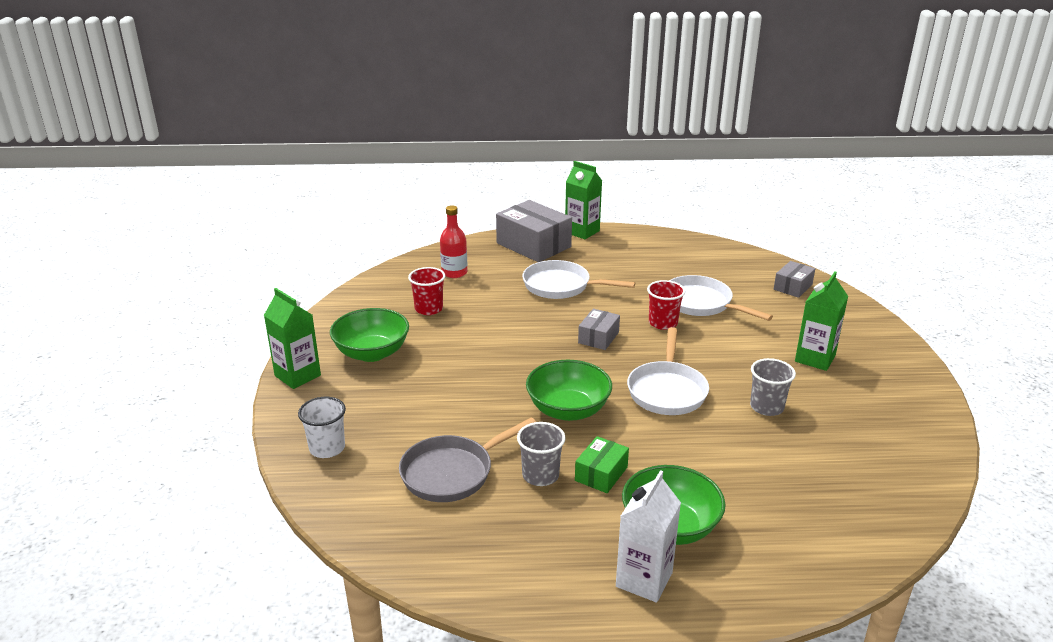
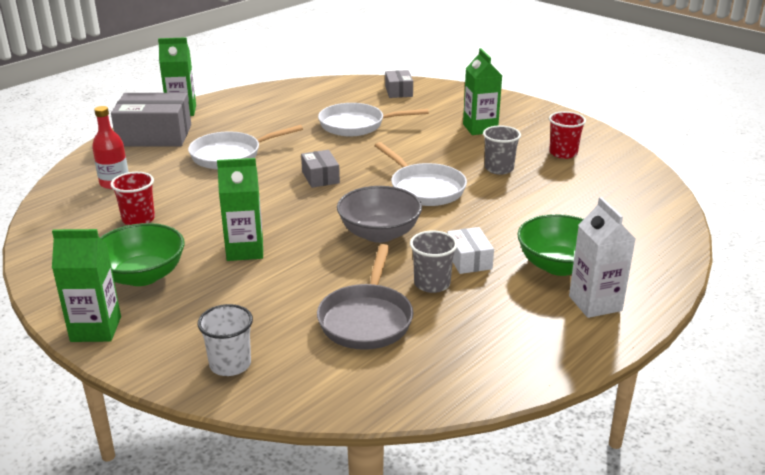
camera: 45 degrees left, 0 degrees up
green bowl [526,360,612,421] -> grey bowl [337,186,422,243]
green box [575,436,629,493] -> white box [447,227,494,274]
red cup [647,280,685,330] -> red cup moved to [549,111,586,159]
none -> green carton [217,158,263,261]

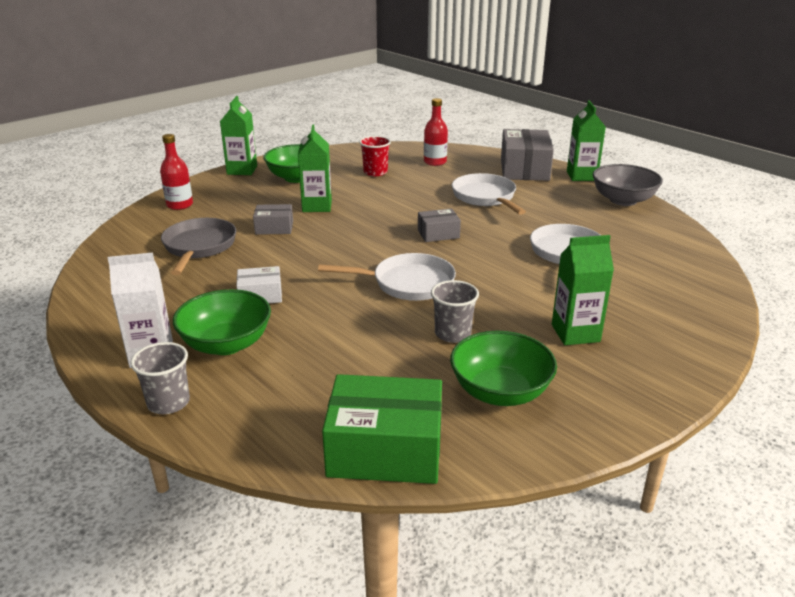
camera: 95 degrees right, 0 degrees up
white cup [198,304,253,376] -> red bottle [160,134,193,210]
grey pan [317,244,413,350] -> grey pan turned 75 degrees clockwise [161,218,236,275]
grey bowl [337,186,422,243] -> grey bowl moved to [593,164,663,206]
white pan [374,142,467,206] -> white pan turned 150 degrees counterclockwise [318,253,456,301]
grey box [385,70,413,98] -> grey box moved to [253,204,293,235]
grey cup [410,231,458,293] -> grey cup moved to [131,342,190,414]
red cup [549,111,586,159] -> green bowl [450,331,557,406]
none -> green box [322,374,442,484]

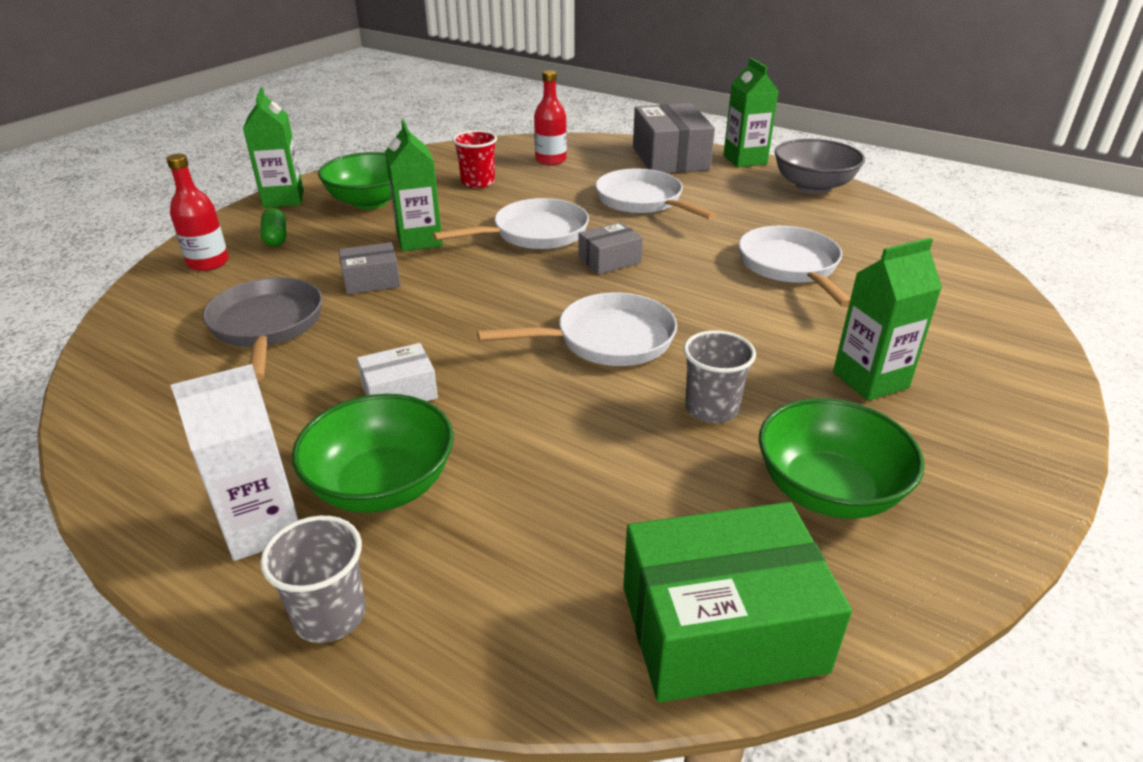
camera: 15 degrees left, 5 degrees up
none -> green capsule [261,208,286,247]
none -> white pan [433,198,589,249]

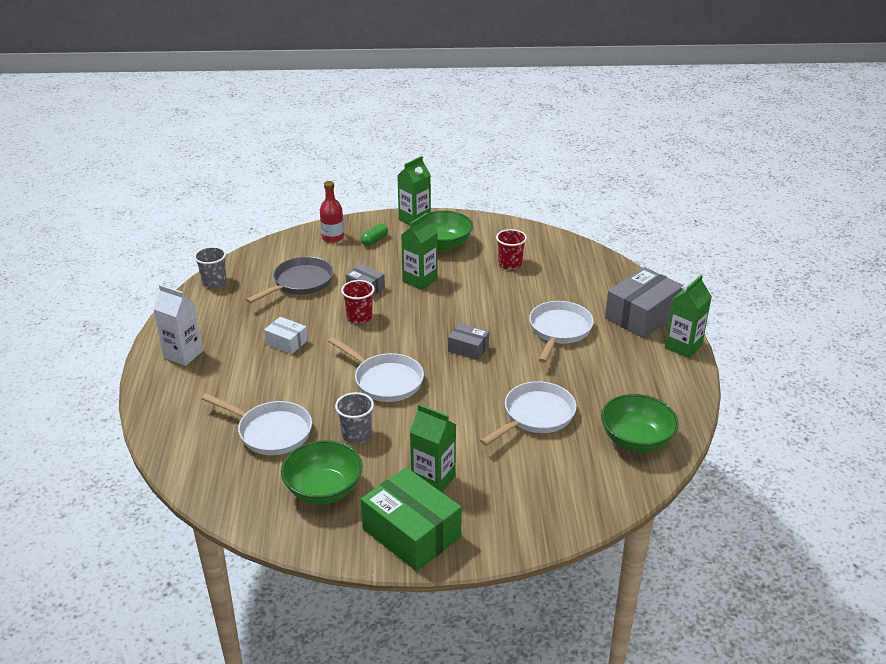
camera: 55 degrees right, 0 degrees up
grey cup [260,516,366,643] -> grey cup moved to [194,246,227,288]
green bowl [292,394,453,513] -> green bowl moved to [601,394,679,452]
white pan [433,198,589,249] -> white pan moved to [201,393,312,455]
red bottle [534,70,567,165] -> none
green box [623,502,852,703] -> green box moved to [361,467,462,571]
grey bowl [774,139,865,193] -> none
none -> red cup [341,280,375,324]

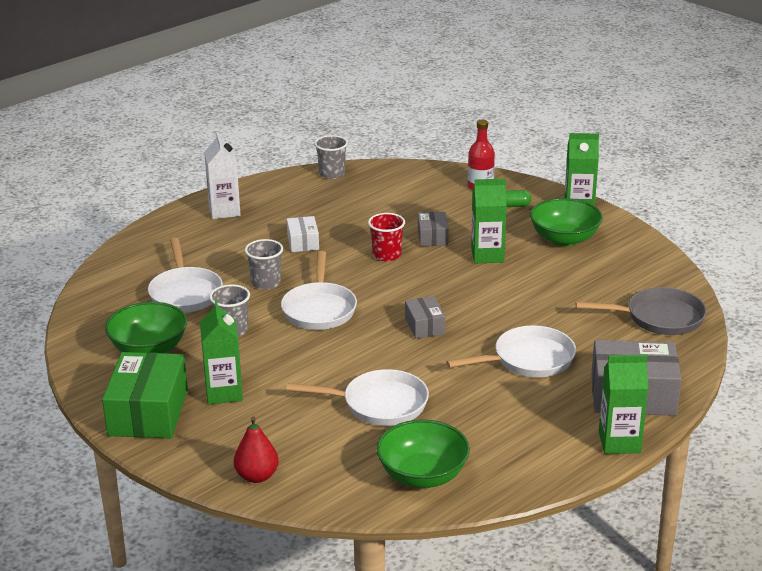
camera: 50 degrees right, 5 degrees down
grey pan [246,256,333,303] -> grey pan moved to [575,287,707,335]
red cup [496,229,527,270] -> none
none -> red pear [234,416,279,483]
none -> grey cup [245,239,283,290]

